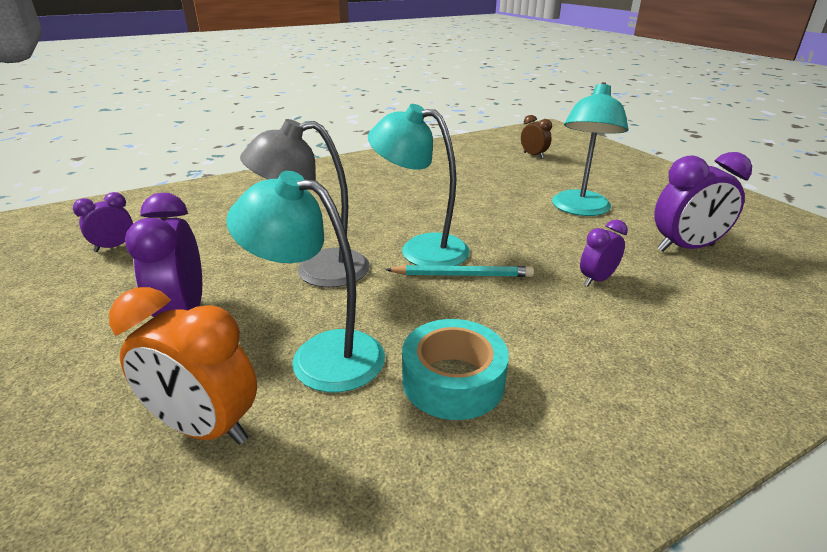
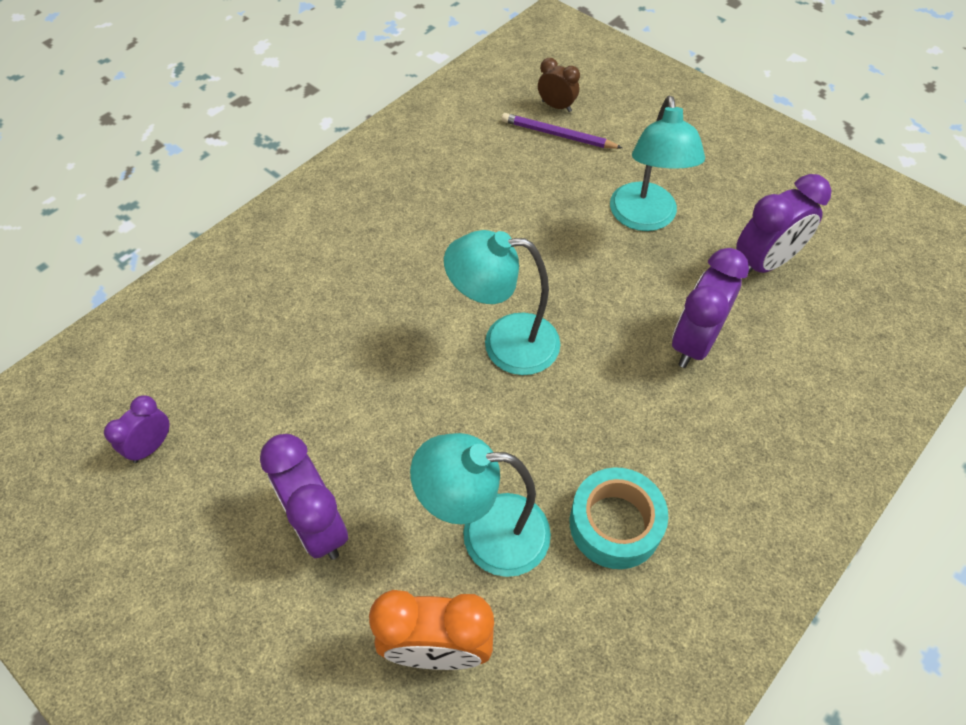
camera: 20 degrees left, 25 degrees up
grey lamp [240,119,370,288] -> none
turquoise pencil [385,265,534,277] -> none
purple clock [580,220,628,286] -> purple clock [672,248,749,368], size x1.74
none -> purple pencil [502,113,622,149]

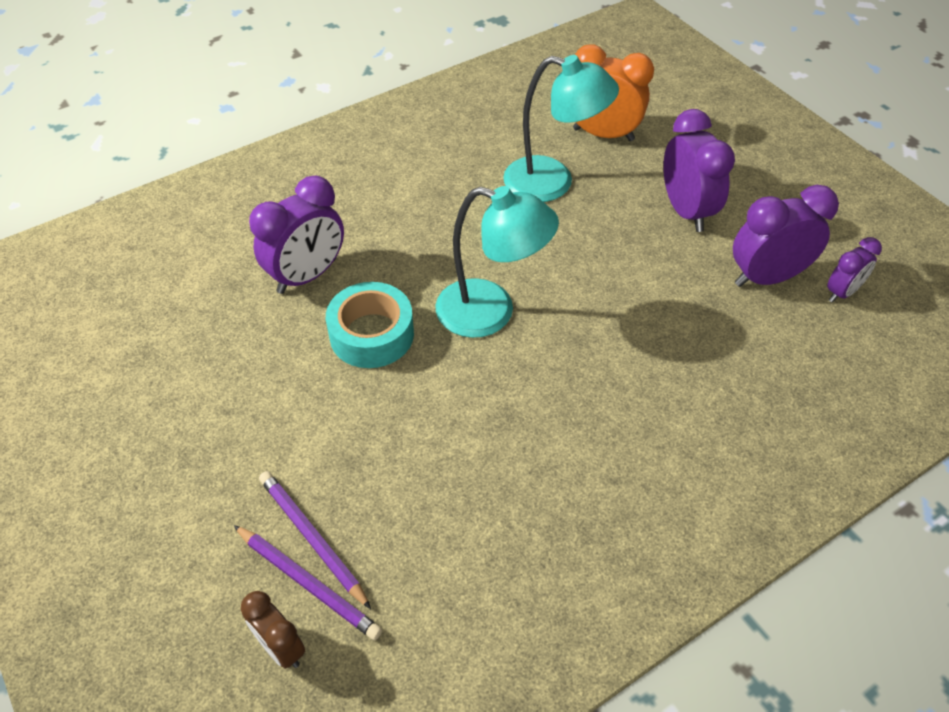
camera: 165 degrees left, 5 degrees down
turquoise tape [570,467,668,569] -> turquoise tape moved to [326,282,414,368]
turquoise lamp [610,96,705,231] -> none
purple clock [736,174,831,274] -> purple clock moved to [733,185,839,287]
none -> purple pencil [259,471,371,609]

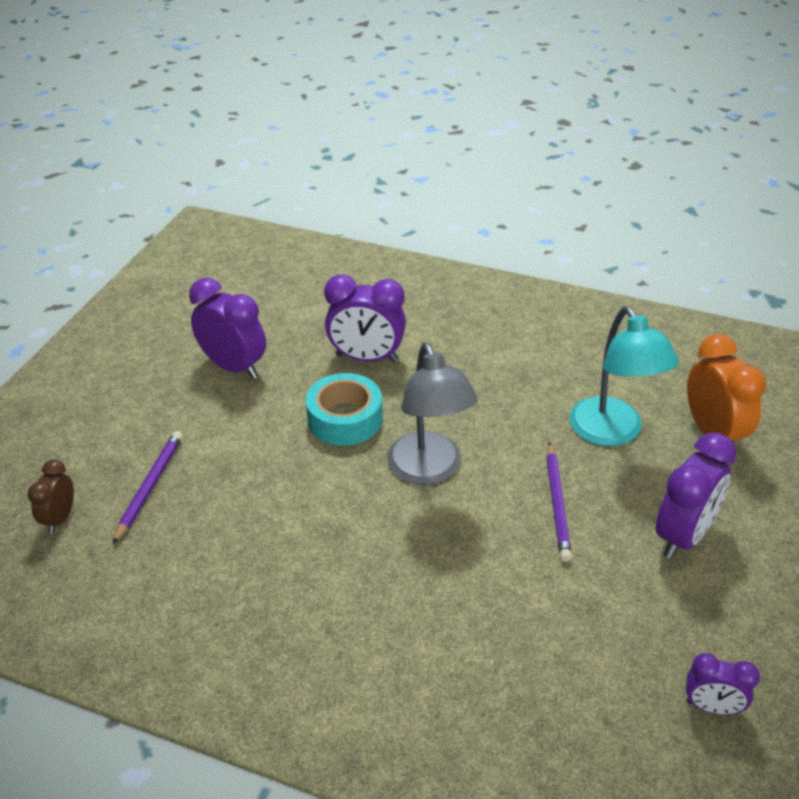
camera: 55 degrees right, 10 degrees down
purple pencil [233,525,382,640] -> purple pencil moved to [546,442,572,562]
turquoise lamp [435,186,559,338] -> grey lamp [387,343,478,485]
purple clock [733,185,839,287] -> purple clock moved to [189,278,266,379]

